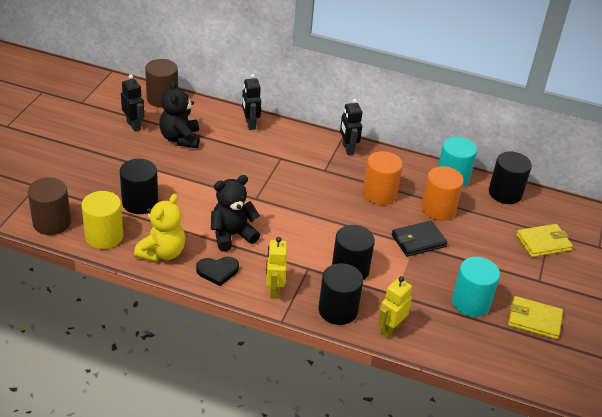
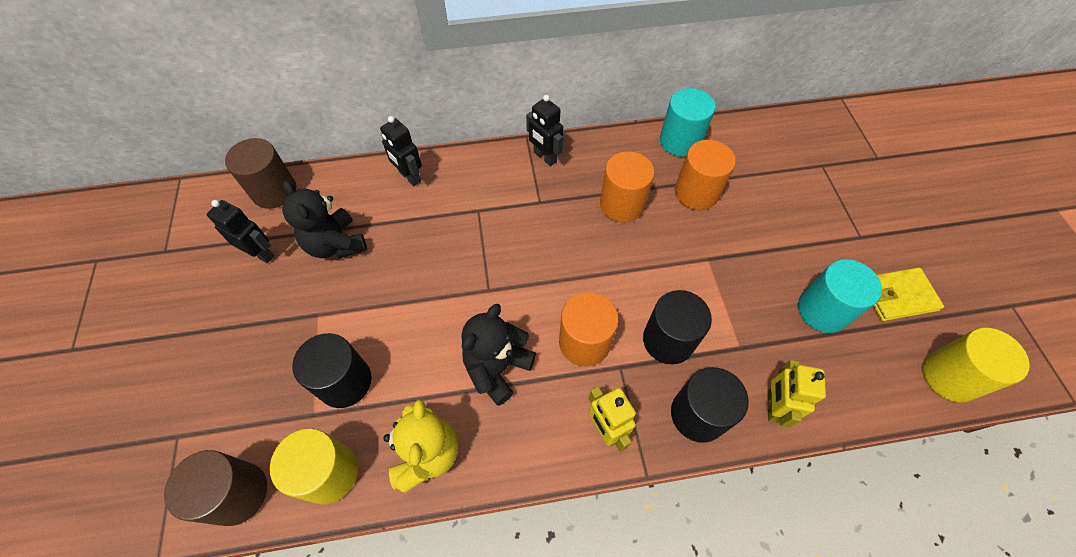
camera: 25 degrees left, 20 degrees up
black heart [196,257,239,286] -> none
black wallet [392,221,448,257] -> none
black cylinder [489,152,532,204] -> none
yellow wallet [516,224,573,257] -> none
none -> orange cylinder [559,292,619,366]
none -> yellow cylinder [923,328,1030,402]

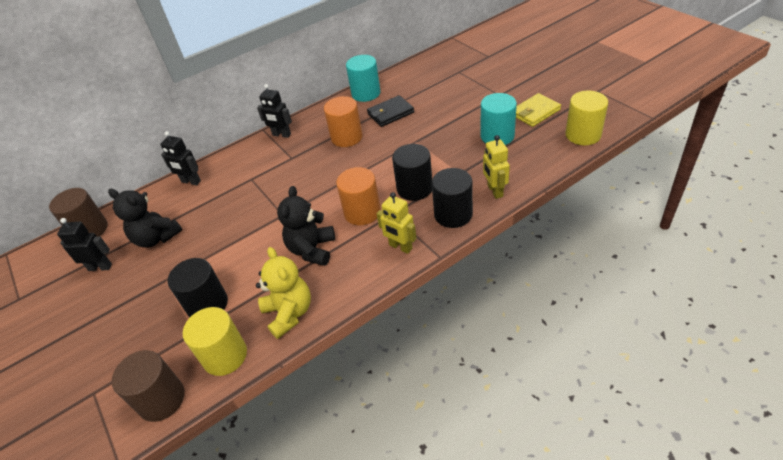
camera: 20 degrees left, 15 degrees down
orange cylinder [675,140,736,210] -> black wallet [367,95,414,127]

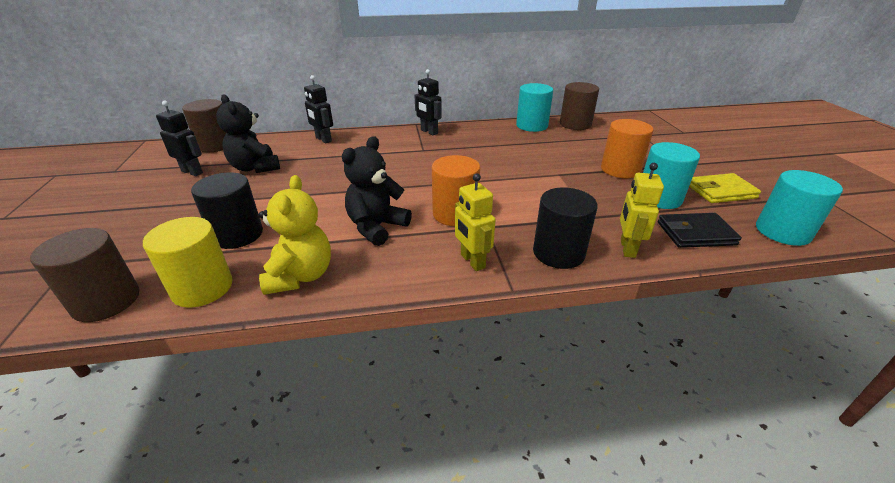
camera: 20 degrees right, 10 degrees down
orange cylinder [324,96,363,147] -> orange cylinder moved to [601,119,654,178]
black wallet [367,95,414,127] -> black wallet moved to [658,213,742,248]
black cylinder [392,144,432,201] -> none
yellow cylinder [566,91,608,145] -> turquoise cylinder [756,170,843,246]
none -> brown cylinder [560,82,599,130]

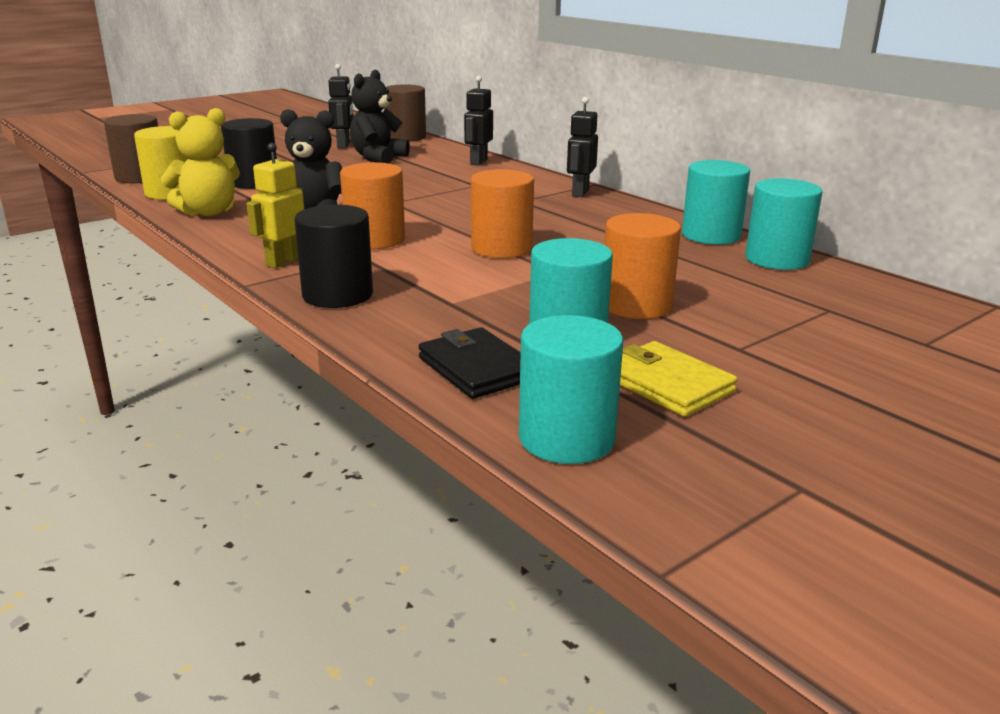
camera: 60 degrees right, 10 degrees down
brown cylinder [560,82,599,130] -> turquoise cylinder [745,178,822,270]
yellow robot [620,163,664,258] -> none
none -> orange cylinder [471,169,534,258]

